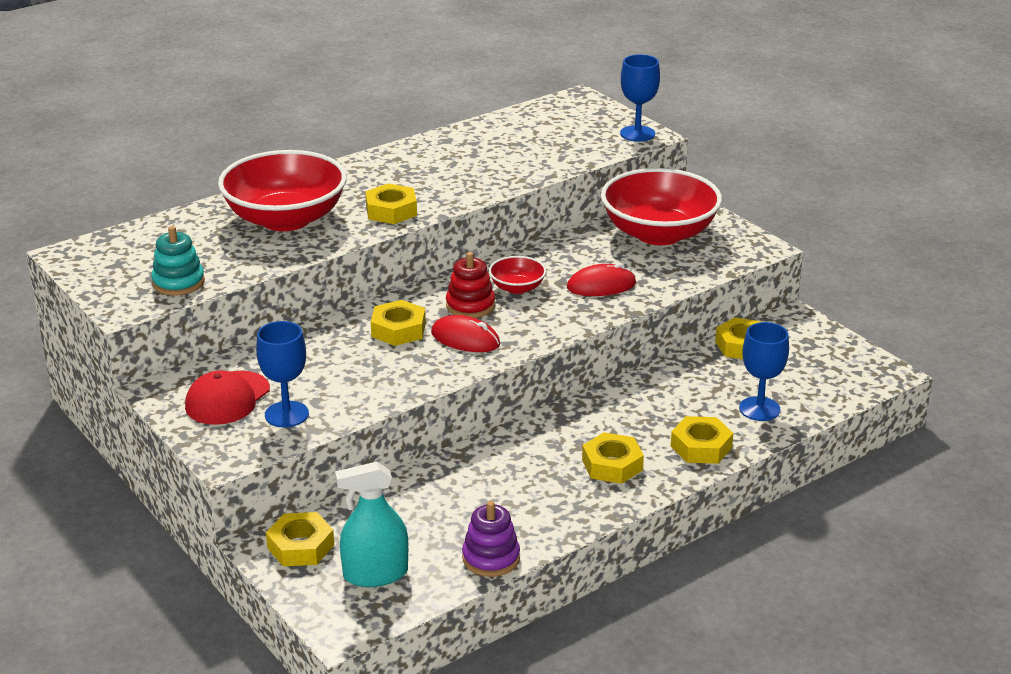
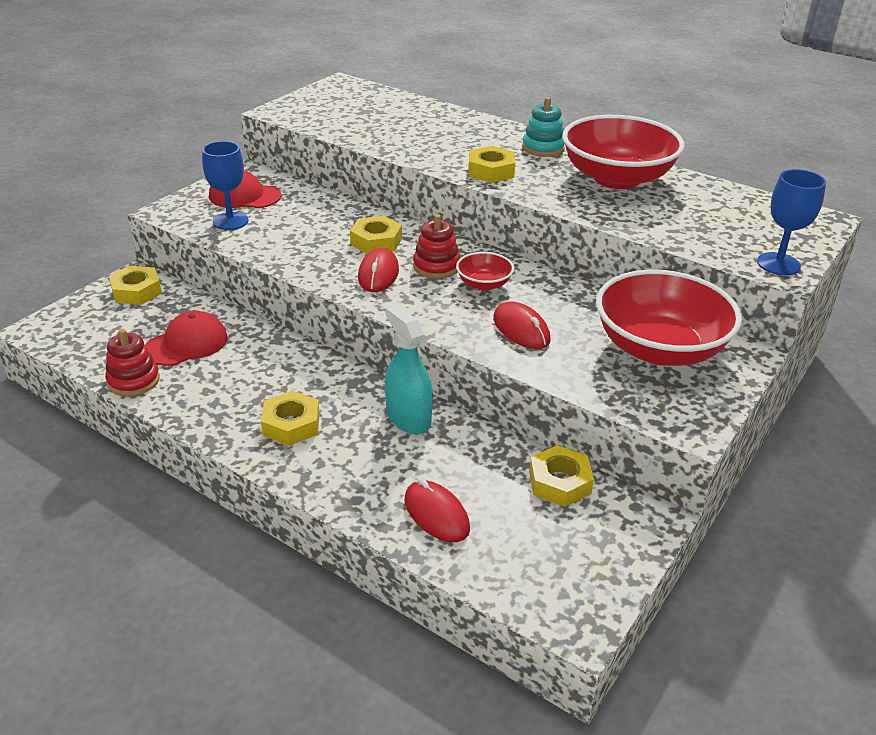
camera: 70 degrees right, 5 degrees up
turquoise stacking toy [151,226,205,296] -> turquoise stacking toy moved to [522,97,565,157]
red bowl [218,150,347,231] -> red bowl moved to [562,115,685,189]
turquoise spray bottle [335,462,408,587] -> turquoise spray bottle moved to [385,305,433,434]
purple stacking toy [462,501,520,577] -> red stacking toy [105,329,160,396]
yellow nut [671,416,734,464] -> none
blue goblet [739,322,789,421] -> red mouse [405,479,470,542]
none -> red cap [145,311,228,366]

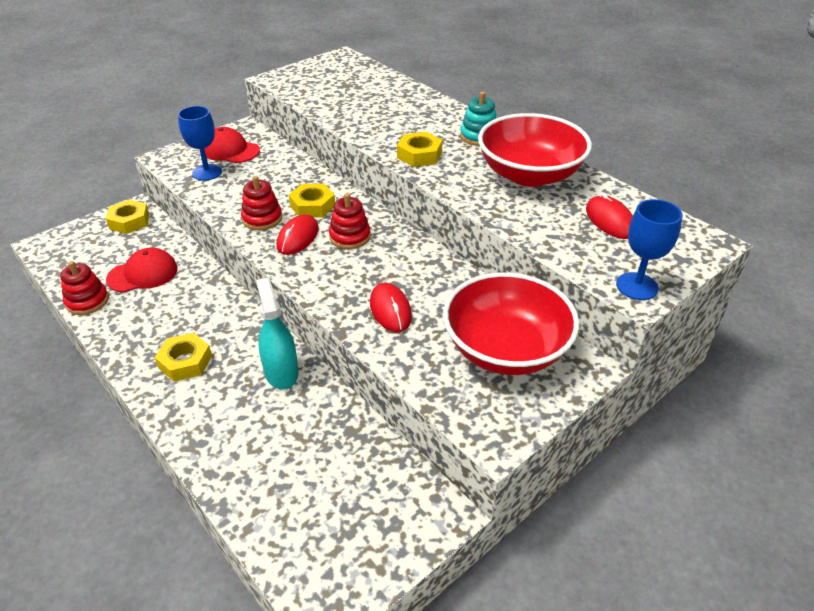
camera: 15 degrees right, 5 degrees up
red mouse [405,479,470,542] -> red mouse moved to [586,193,633,239]
red bowl [456,252,514,291] -> none
yellow nut [529,445,594,507] -> none
none -> red stacking toy [241,176,282,230]

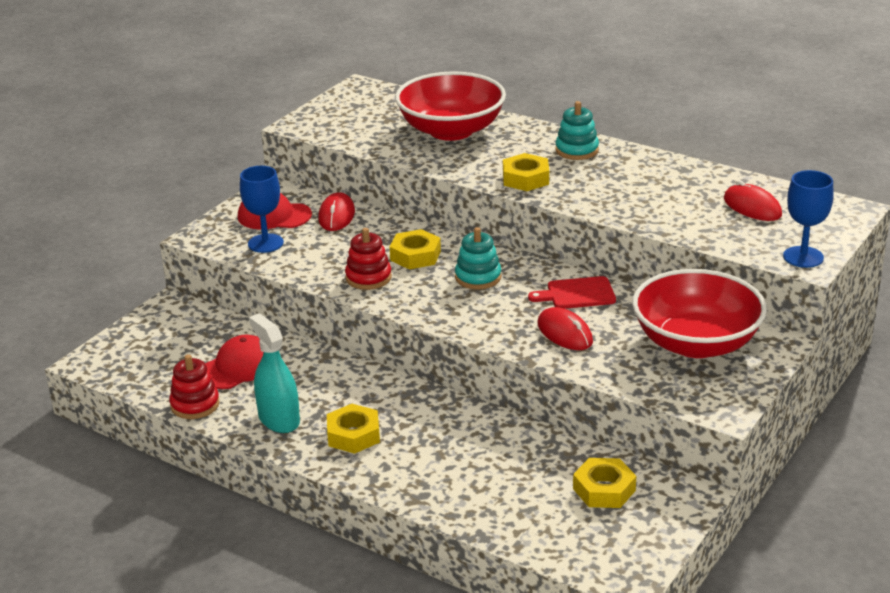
camera: 15 degrees left, 10 degrees down
yellow nut [106,200,149,234] -> yellow nut moved to [573,458,636,508]
turquoise spray bottle [256,278,298,390] -> turquoise spray bottle moved to [249,313,300,433]
red mouse [276,215,319,255] -> red mouse moved to [318,192,355,231]
red stacking toy [329,193,371,249] -> turquoise stacking toy [455,227,501,289]
red bowl [478,113,592,187] -> red bowl moved to [395,71,506,141]
none -> red cutting board [528,276,616,309]

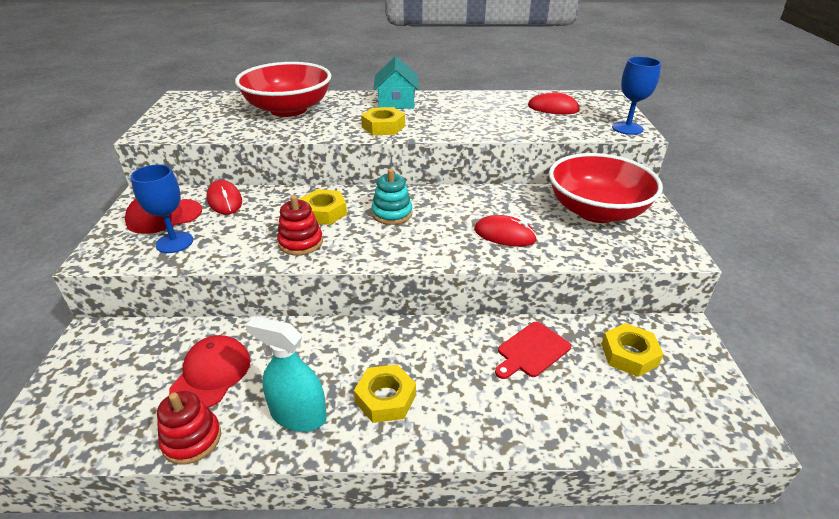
camera: 35 degrees left, 5 degrees up
red cutting board [528,276,616,309] -> red cutting board moved to [495,322,571,379]
turquoise stacking toy [555,101,599,160] -> turquoise house [374,56,419,109]

